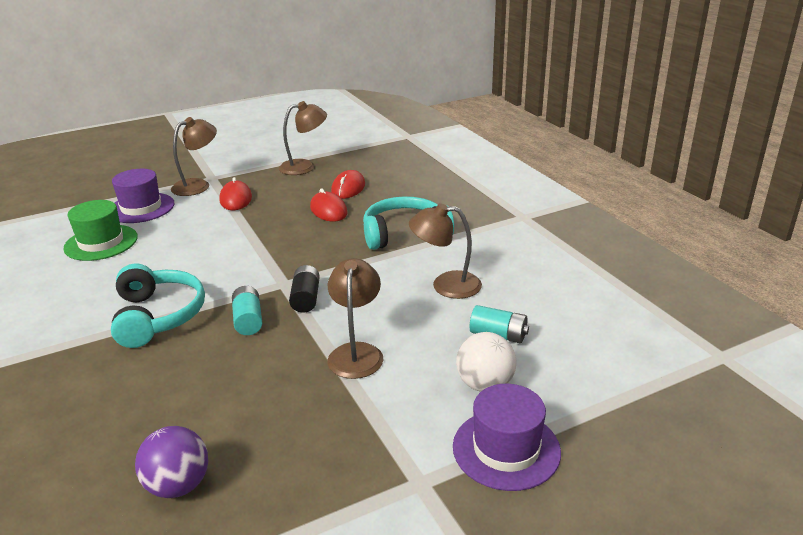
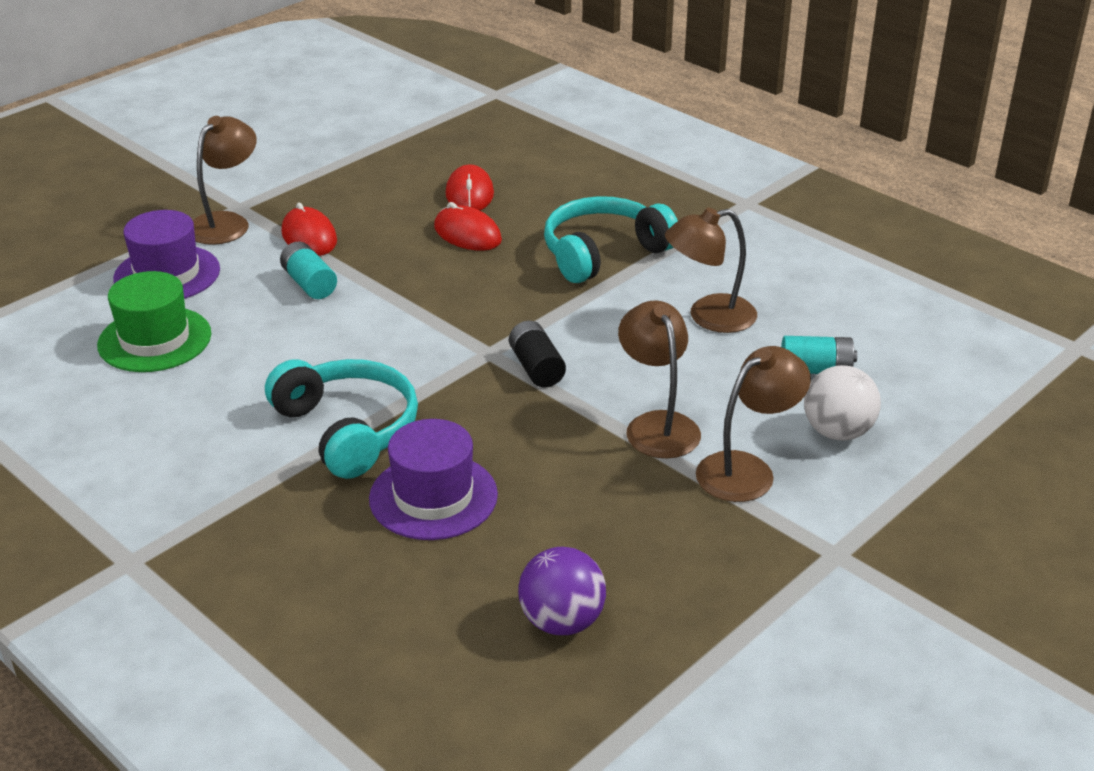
camera: 20 degrees left, 5 degrees up
turquoise battery [232,286,262,335] -> turquoise battery moved to [280,242,337,299]
brown lamp [279,101,327,175] -> brown lamp moved to [696,346,811,502]
purple hat [453,384,561,491] -> purple hat moved to [369,419,498,540]

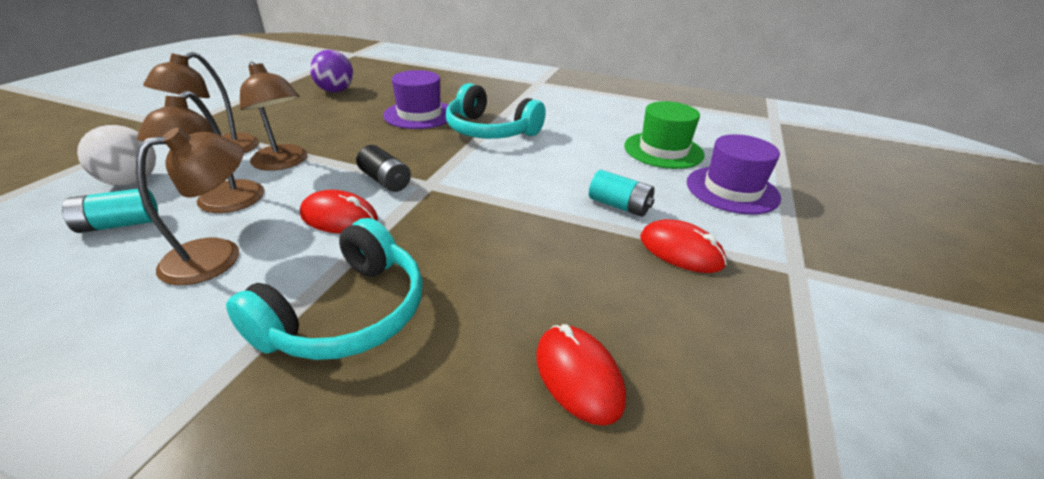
camera: 155 degrees right, 0 degrees up
brown lamp [193,116,257,245] -> brown lamp moved to [137,91,264,213]
red mouse [434,202,502,251] -> red mouse moved to [300,190,378,234]

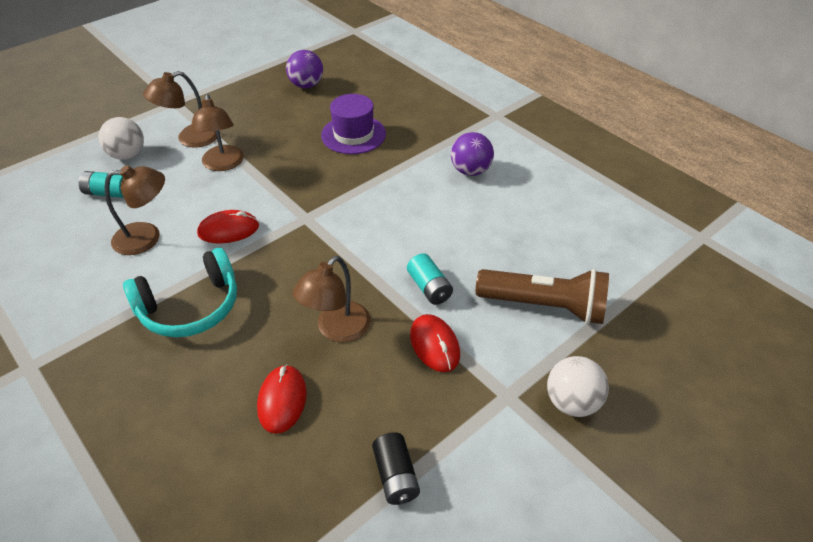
camera: 30 degrees right, 10 degrees up
brown lamp [137,91,264,213] -> brown lamp moved to [293,256,371,342]
red mouse [300,190,378,234] -> red mouse turned 60 degrees counterclockwise [197,210,259,243]
black battery [356,145,411,192] -> black battery moved to [372,432,420,505]
turquoise headphones [446,83,546,139] -> none
green hat [624,101,704,169] -> none
purple hat [687,134,781,215] -> brown flashlight [476,269,609,324]
none -> purple ball [451,132,494,176]
none -> white ball [547,356,609,417]

